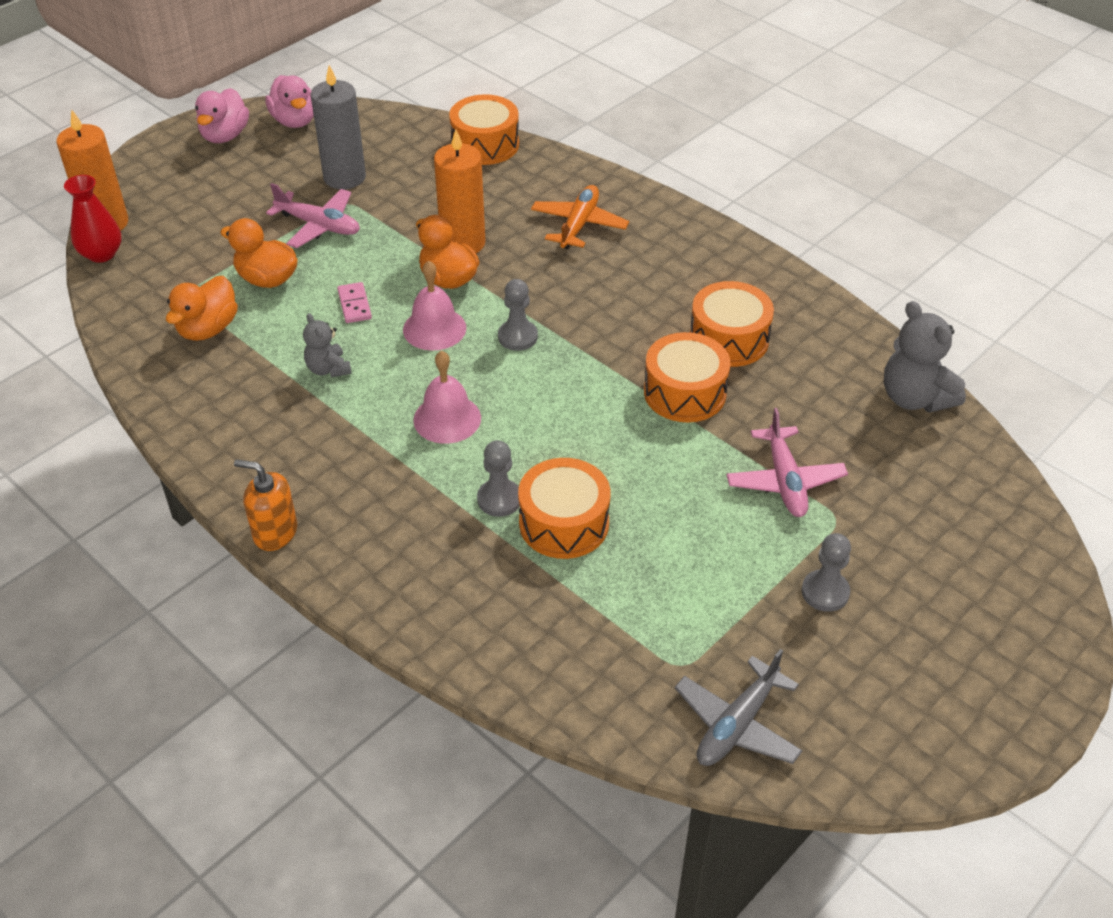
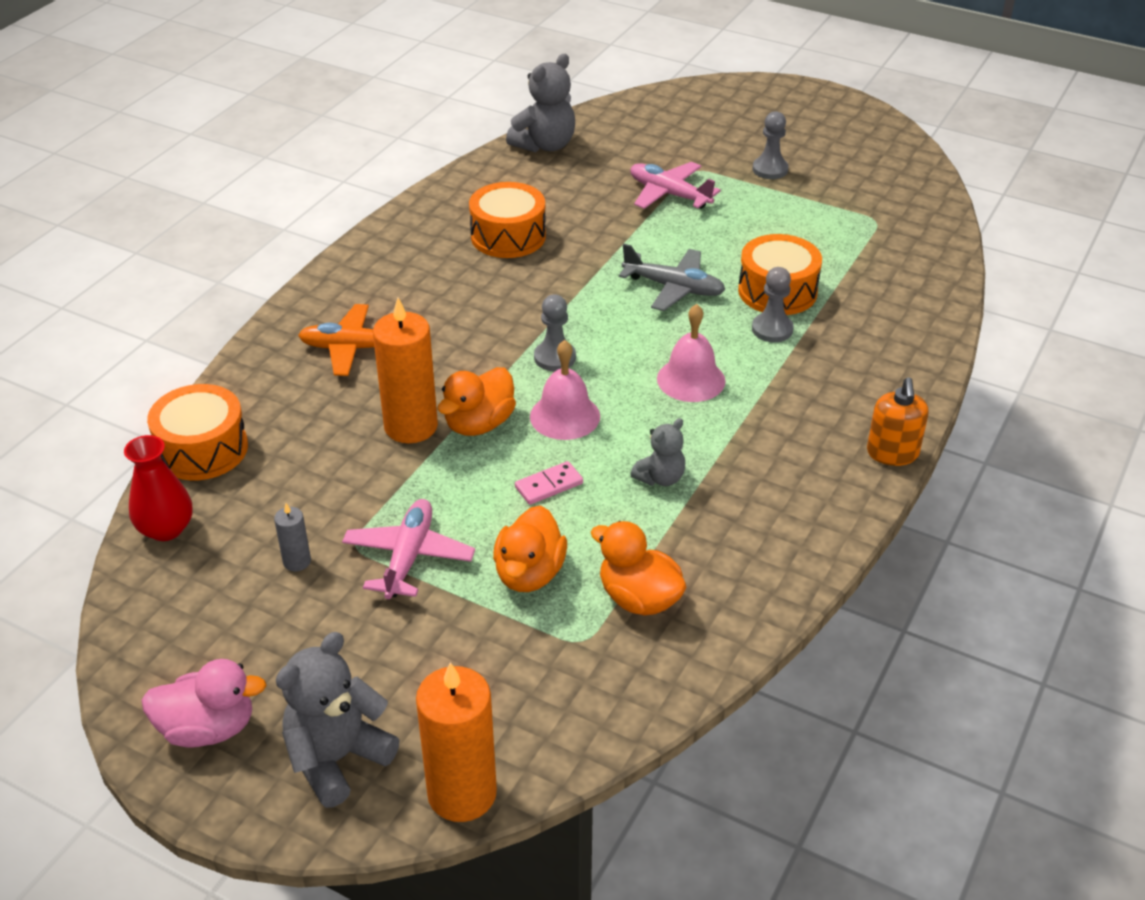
camera: 105 degrees left, 5 degrees down
red vase [64,175,122,263] -> red vase moved to [124,435,192,541]
orange duck [166,276,238,341] -> orange duck turned 150 degrees counterclockwise [591,521,687,616]
pink duck [265,75,314,128] -> none
grey candle [310,65,366,189] -> grey candle [274,503,311,571], size x0.47
orange drum [644,332,730,422] -> none
grey plane [675,649,803,766] -> grey plane moved to [619,244,726,311]
pink plane [726,408,848,517] -> pink plane turned 120 degrees counterclockwise [630,162,721,209]
none -> grey teddy bear [276,632,400,808]

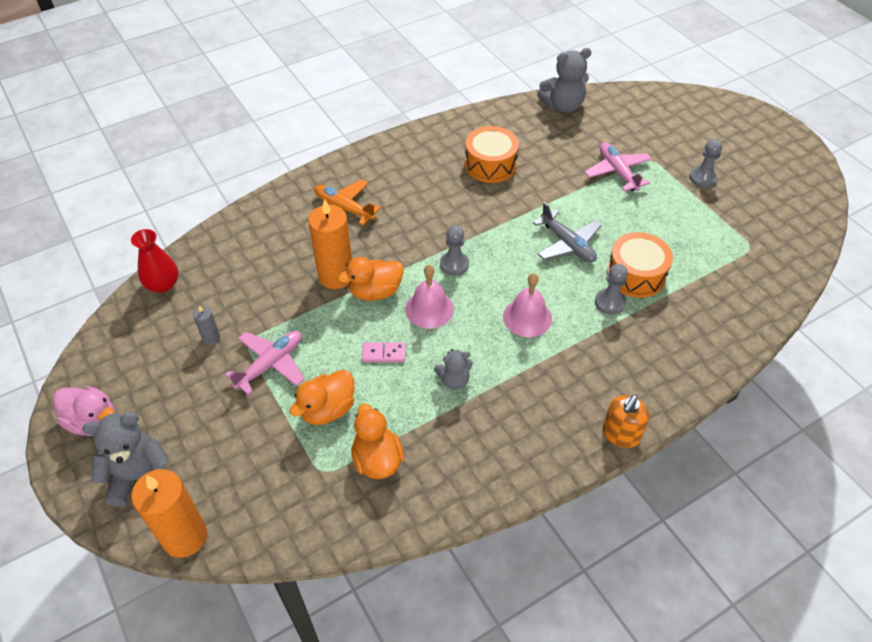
camera: 30 degrees right, 10 degrees up
orange drum [147,384,248,480] -> none

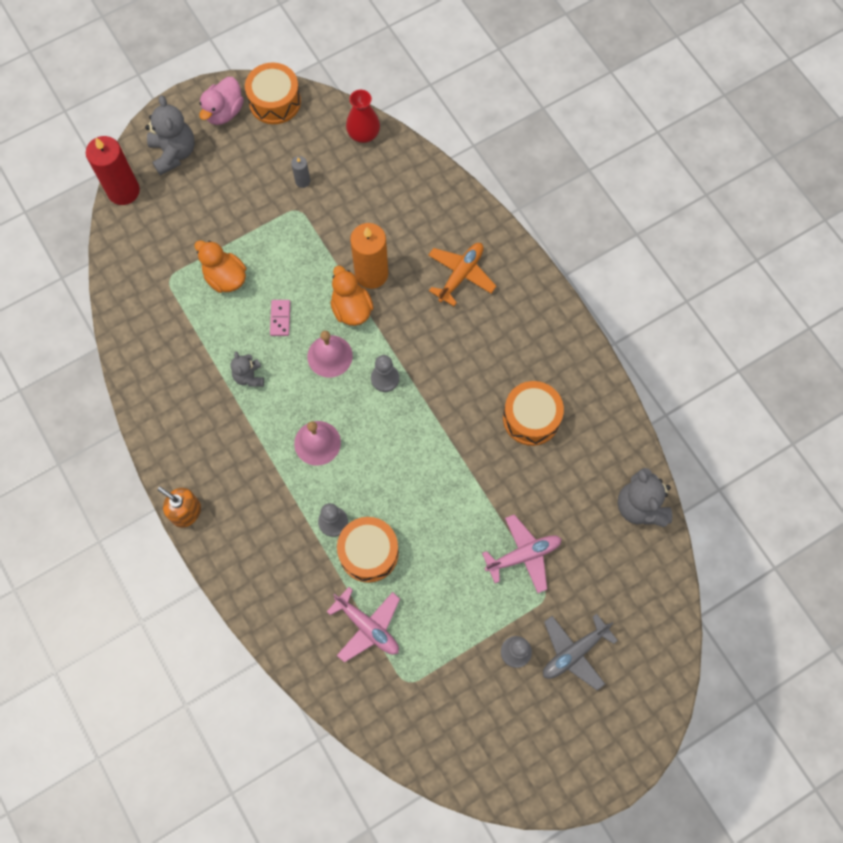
camera: 90 degrees right, 20 degrees up
orange candle [131,469,207,558] -> red candle [86,136,140,205]
pink plane [225,331,305,395] -> pink plane moved to [326,587,400,663]
orange duck [351,404,404,479] -> none
grey plane [533,202,602,262] -> grey plane moved to [543,614,618,690]
none -> orange drum [245,62,301,124]

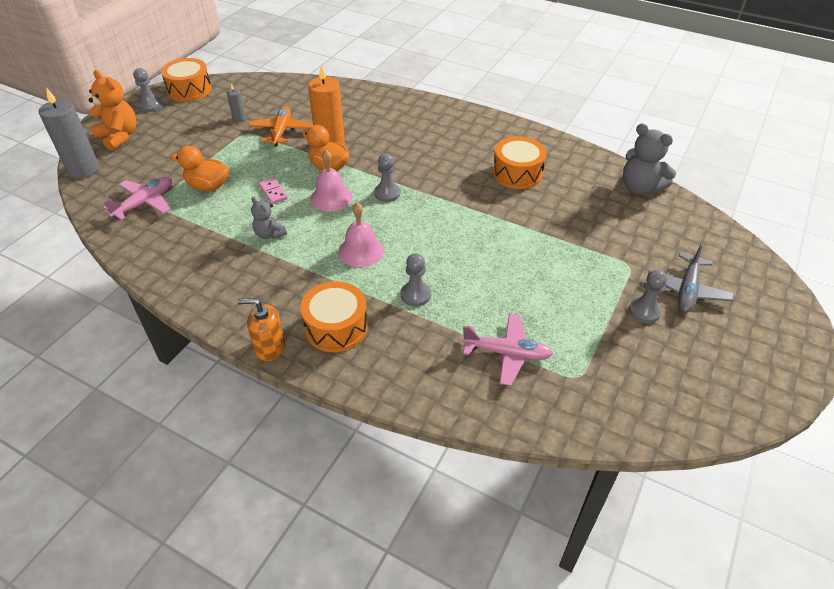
camera: 30 degrees left, 25 degrees down
red candle [86,136,140,205] -> grey candle [39,88,99,178]
grey teddy bear [145,95,195,175] -> orange teddy bear [89,70,137,151]
pink duck [199,77,244,125] -> grey pawn [133,68,162,112]
orange drum [337,517,399,583] -> orange drum moved to [300,281,368,352]
red vase [346,90,380,143] -> none
orange plane [428,243,496,306] -> orange plane moved to [249,106,313,146]
pink plane [482,514,562,593] -> pink plane moved to [103,177,172,220]

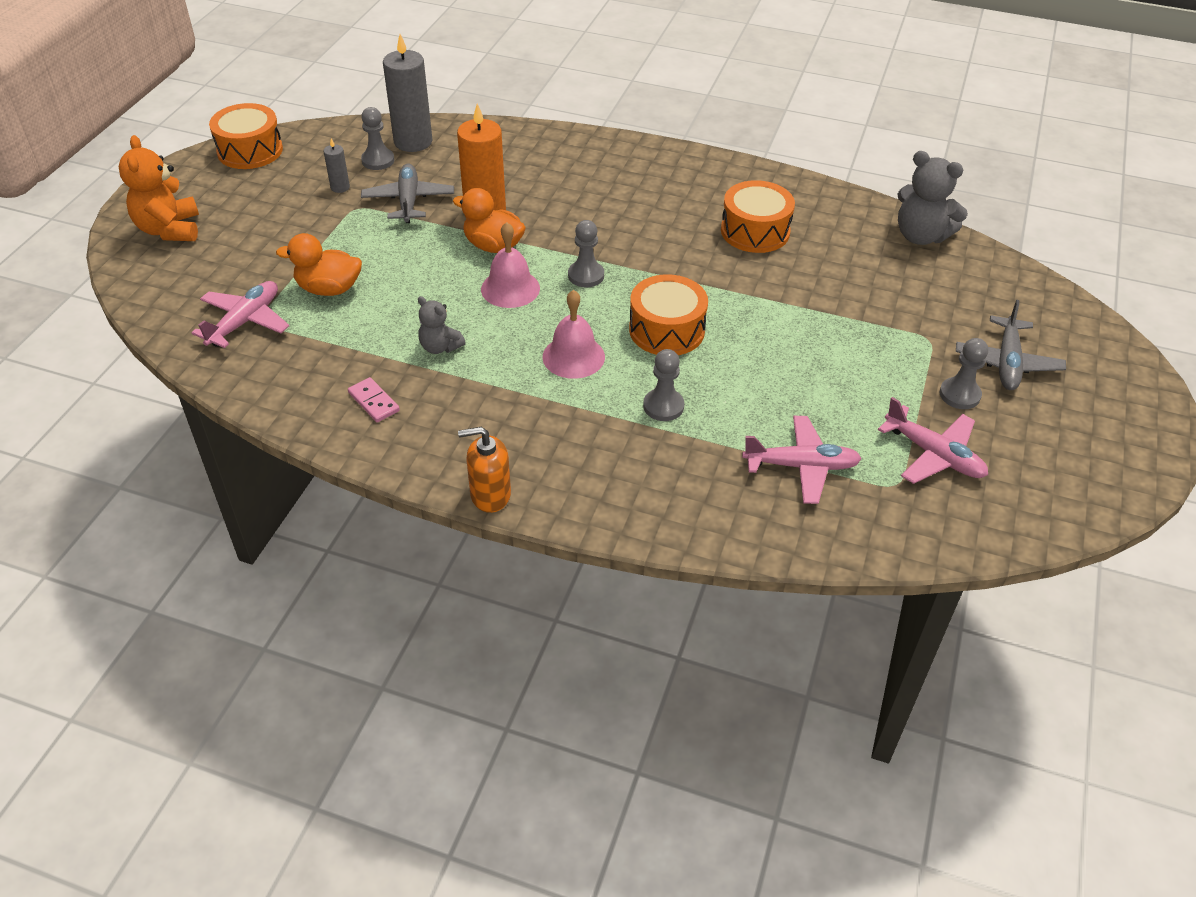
camera: 10 degrees left, 0 degrees up
grey candle [39,88,99,178] -> grey candle moved to [383,34,432,152]
orange teddy bear [89,70,137,151] -> orange teddy bear turned 135 degrees counterclockwise [119,135,199,241]
grey pawn [133,68,162,112] -> grey pawn moved to [361,107,394,170]
orange plane [249,106,313,146] -> grey plane [361,164,454,223]
pink domino [259,177,288,204] -> pink domino moved to [348,377,400,422]
orange drum [300,281,368,352] -> orange drum moved to [629,274,708,355]
none -> pink plane [878,397,988,484]

